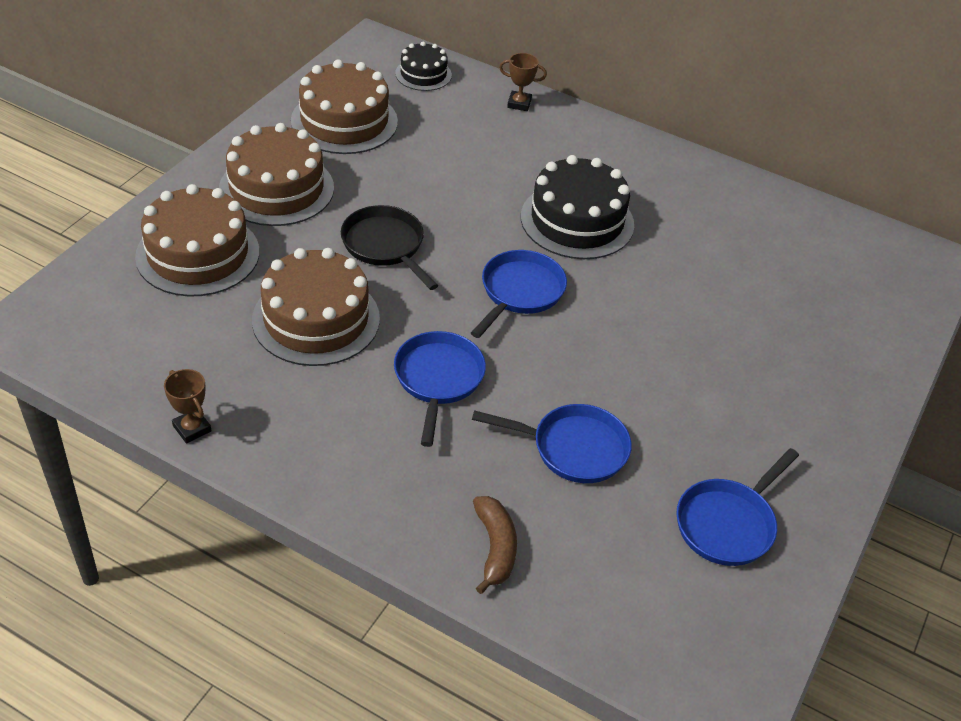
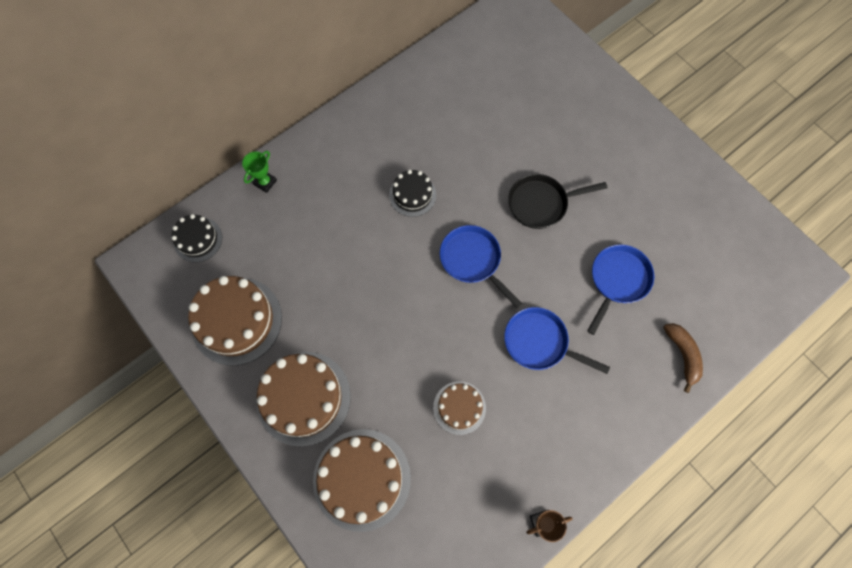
camera: 65 degrees left, 25 degrees up
brown cake [252,248,380,366] -> brown cake [433,381,486,435], size x0.56
black pan [341,205,439,290] -> black pan moved to [508,174,607,229]
brown banana [473,496,517,594] -> brown banana turned 60 degrees clockwise [663,323,703,393]
brown trophy [499,53,547,111] -> green trophy [242,151,277,193]
black cake [521,155,634,259] -> black cake [389,170,436,217], size x0.56
blue pan [676,448,799,566] -> none

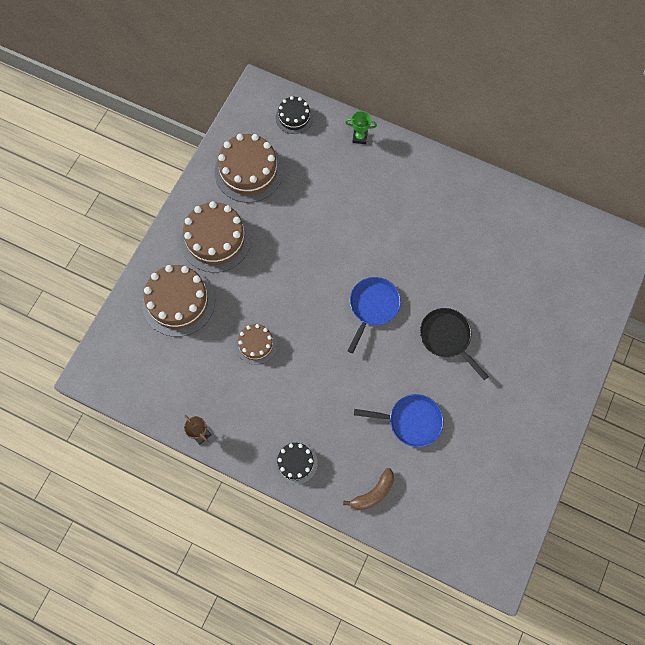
camera: 65 degrees right, 0 degrees up
black cake [389,170,436,217] -> black cake moved to [274,441,318,485]
blue pan [504,307,610,374] -> none

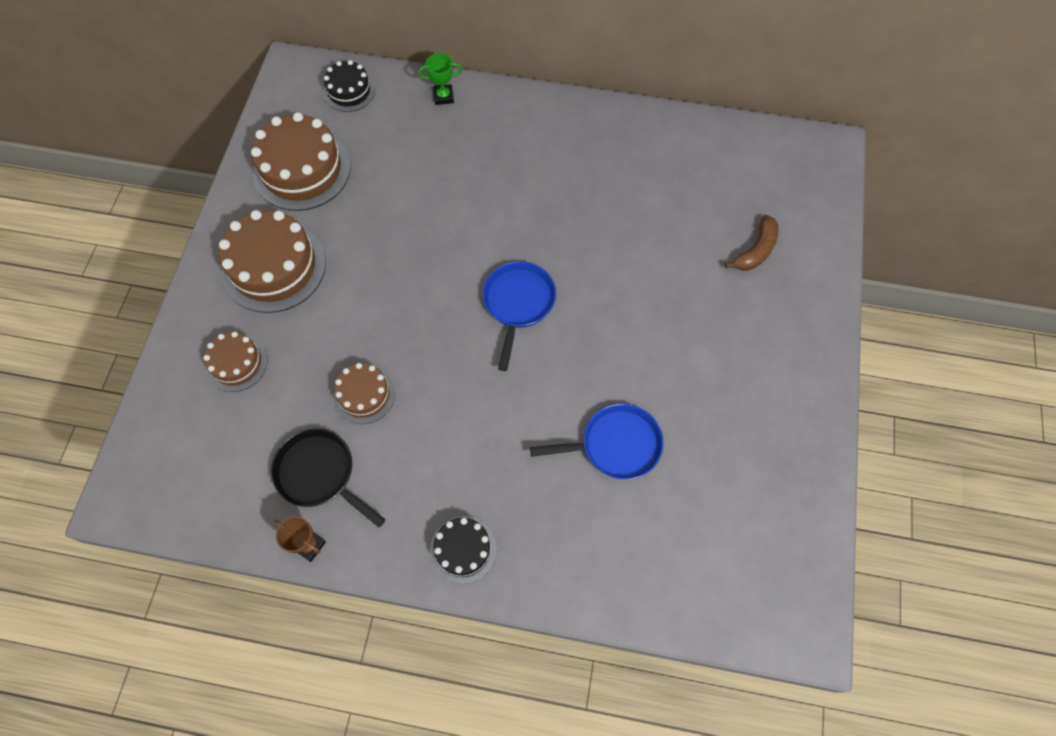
camera: 15 degrees left, 5 degrees down
brown cake [142,265,215,337] -> brown cake [204,332,268,392], size x0.56
brown banana [343,468,394,510] -> brown banana moved to [725,215,779,271]
black pan [420,308,489,380] -> black pan moved to [271,429,386,527]

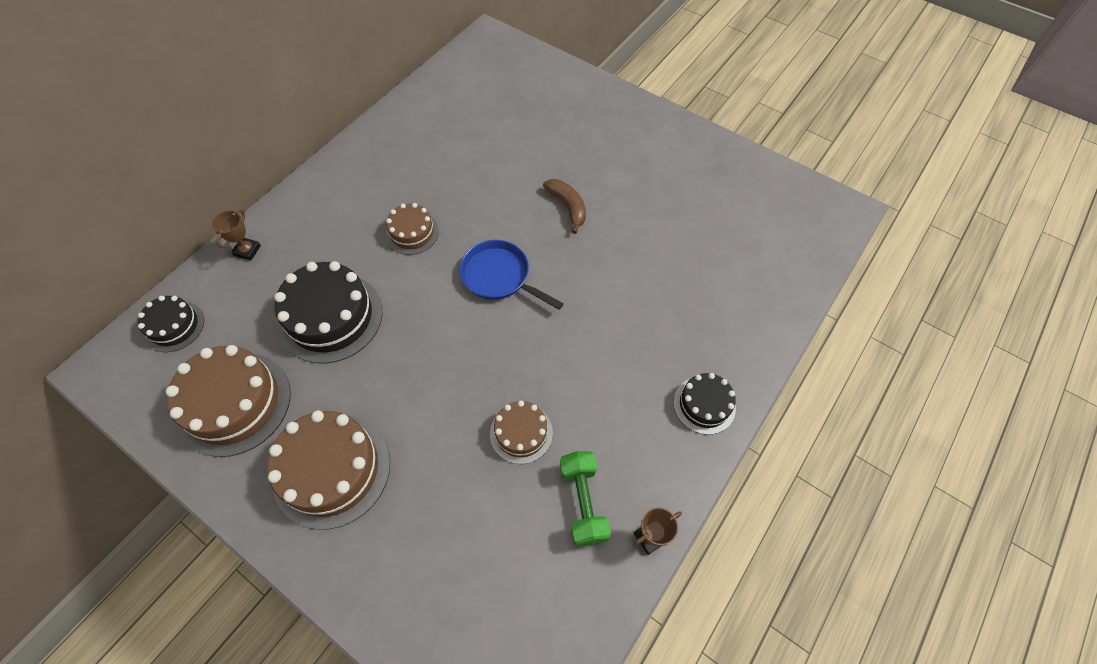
camera: 65 degrees left, 5 degrees down
brown cake [204,332,268,392] -> brown cake moved to [385,203,439,255]
black pan [271,429,386,527] -> green dumbbell [560,451,611,547]
green trophy [418,53,462,105] -> brown trophy [212,209,261,261]
blue pan [530,403,664,480] -> none
brown banana [725,215,779,271] -> brown banana moved to [543,179,586,234]
none -> black cake [274,261,383,364]

